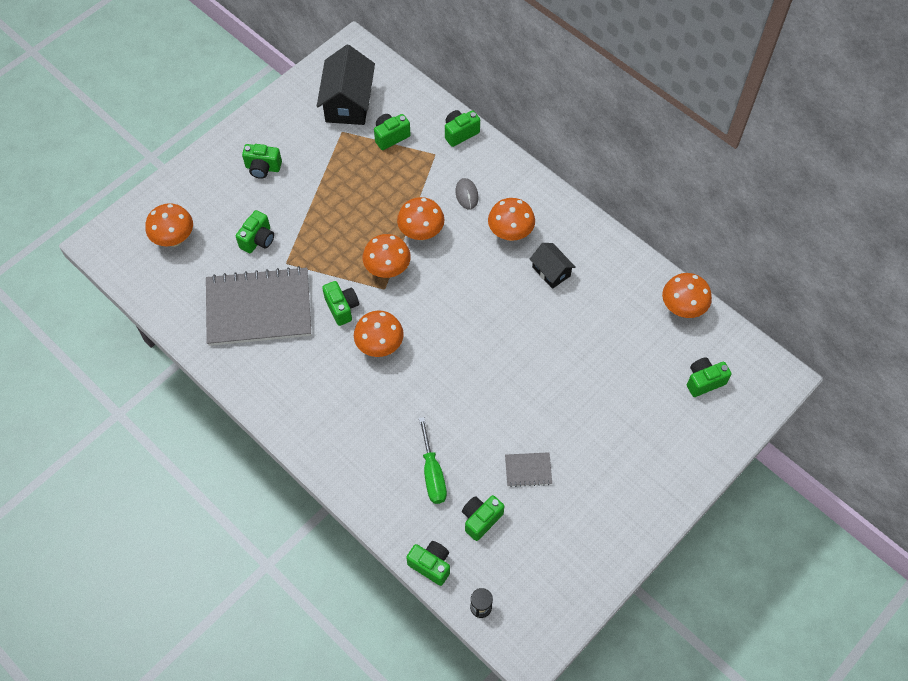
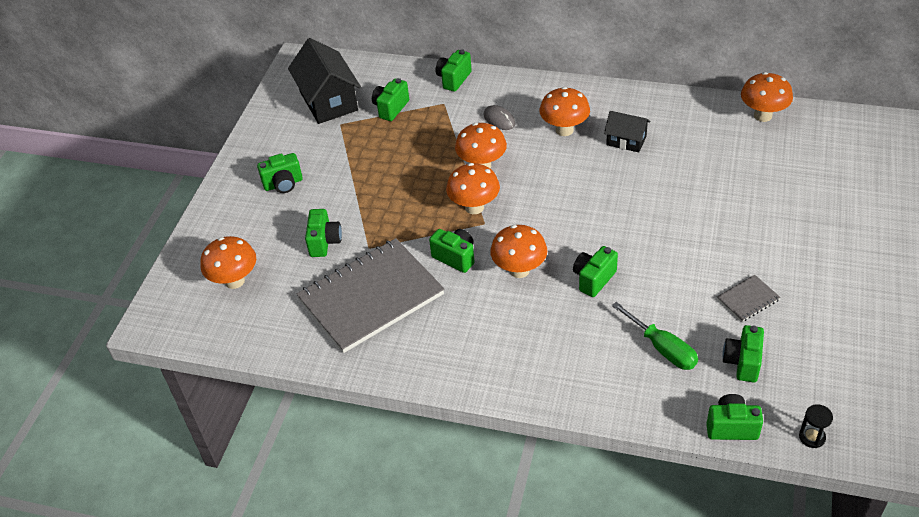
camera: 25 degrees left, 15 degrees down
green camera [687,357,731,397] -> green camera moved to [573,246,618,297]

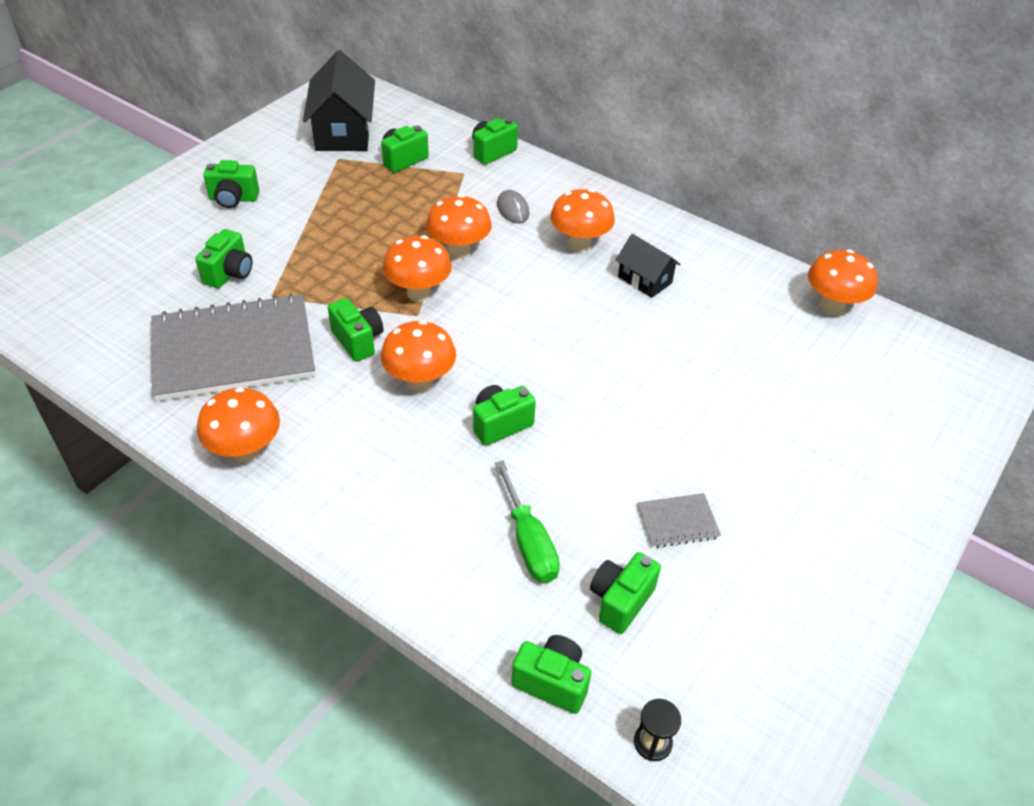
camera: 15 degrees right, 0 degrees up
orange mushroom [200,236,256,289] -> orange mushroom moved to [197,387,280,463]

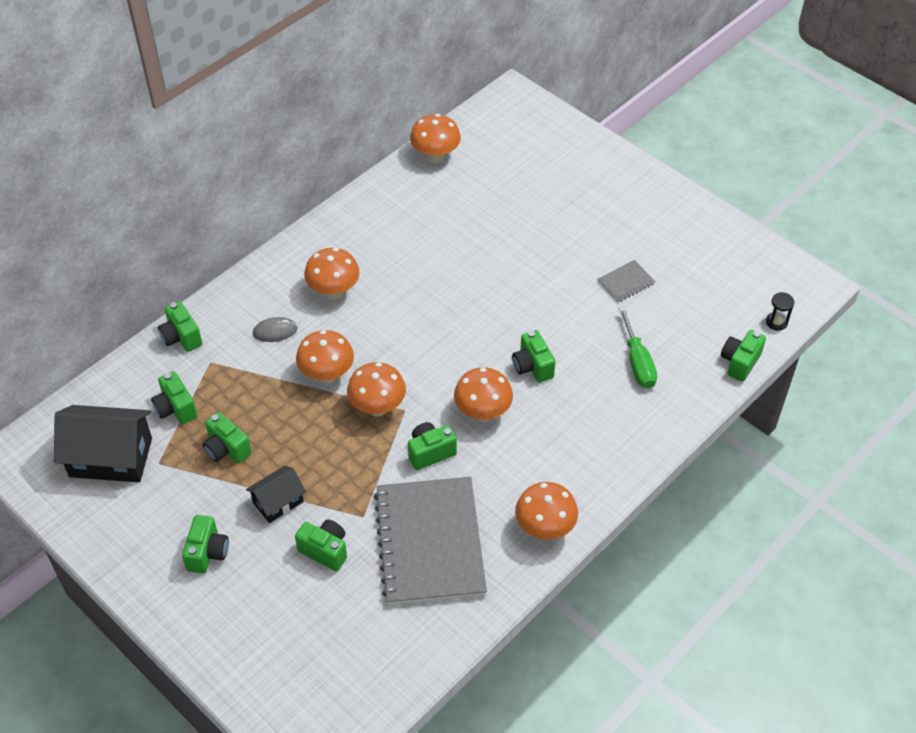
camera: 80 degrees left, 5 degrees up
green screwdriver [495,461,560,583] -> green screwdriver turned 90 degrees clockwise [619,307,657,388]
green camera [590,552,661,634] -> green camera moved to [202,412,252,463]
black house [616,234,681,298] -> black house moved to [246,466,306,523]
grey notebook [637,493,721,548] -> grey notebook turned 60 degrees clockwise [598,260,656,303]

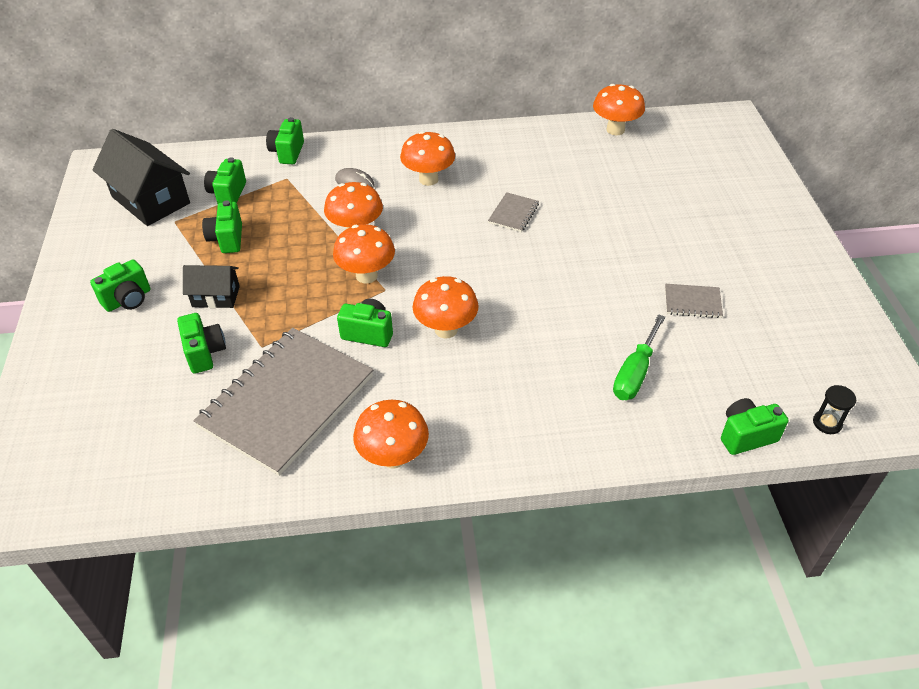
camera: 40 degrees right, 5 degrees down
green camera [512,330,556,383] -> none
none -> grey notebook [488,192,539,232]

